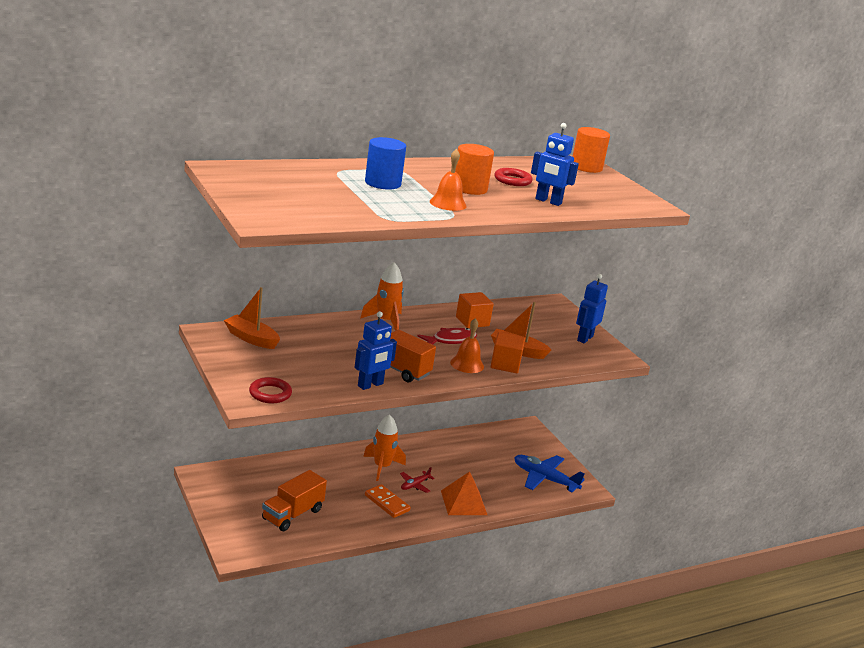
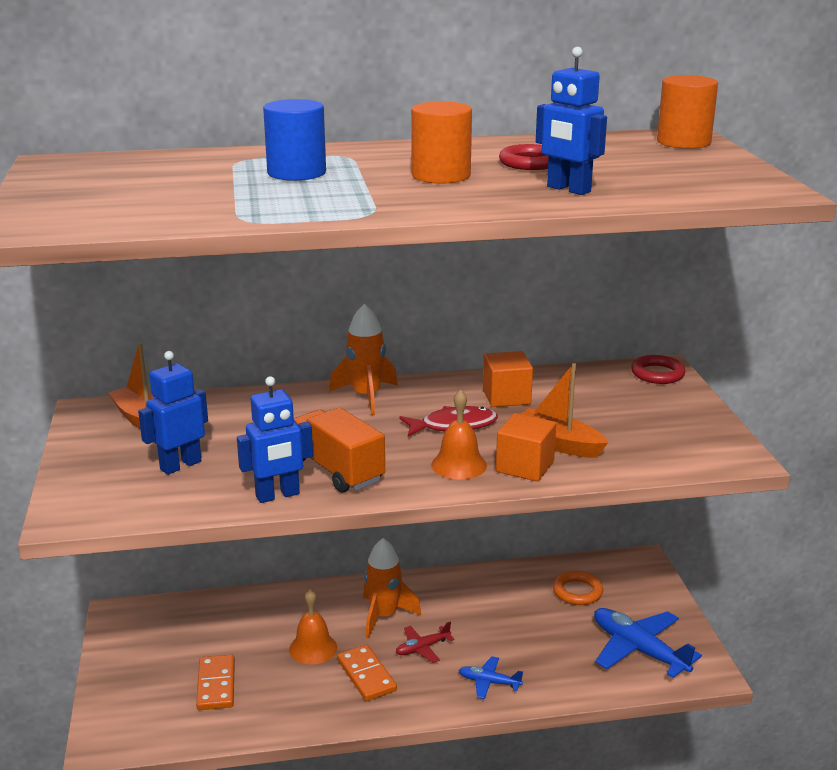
camera: 20 degrees right, 0 degrees up
red ring [249,377,292,403] -> red ring moved to [631,355,686,384]
orange truck [262,470,327,531] -> orange domino [196,654,235,710]
orange bell [430,149,467,211] -> orange bell moved to [289,589,337,665]
orange pyramid [441,471,487,515] -> blue plane [459,656,523,699]
blue robot [576,274,608,343] -> blue robot moved to [138,351,208,475]
none -> orange ring [553,571,603,605]

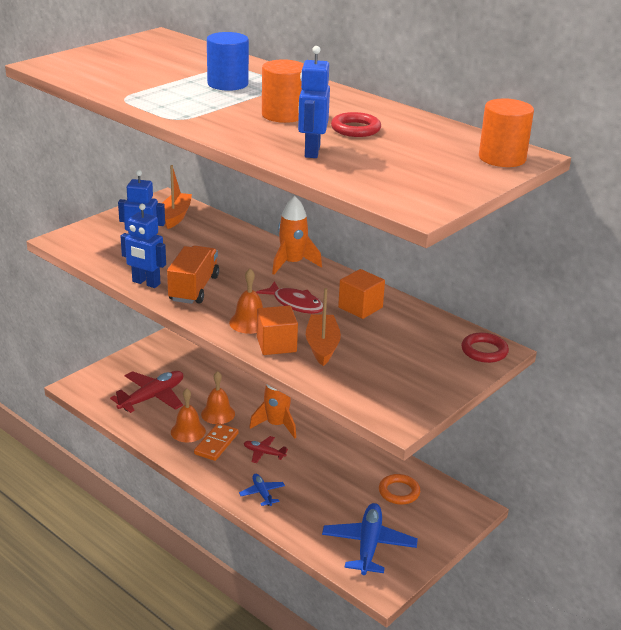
camera: 50 degrees right, 5 degrees up
orange domino [196,654,235,710] -> red plane [110,371,183,413]
none -> orange bell [171,388,206,443]

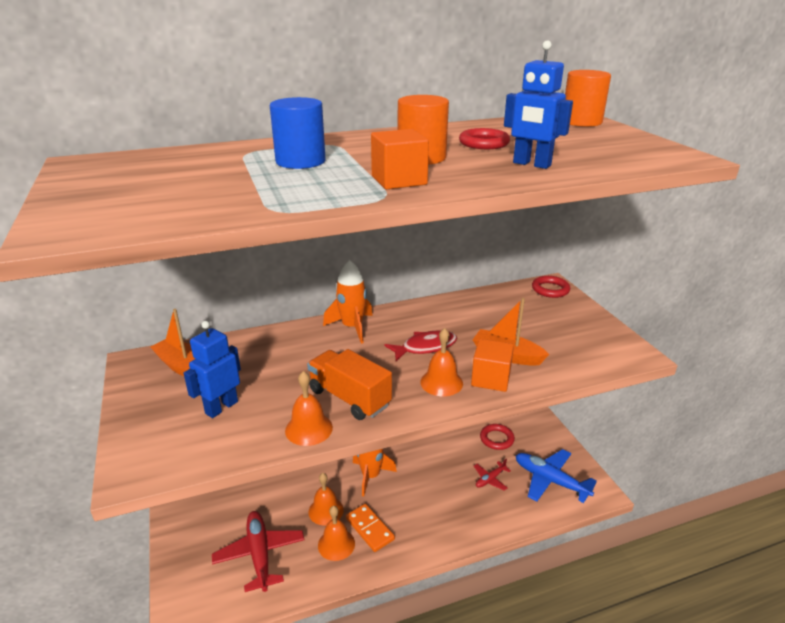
camera: 60 degrees left, 0 degrees up
blue robot [120,204,166,288] -> orange bell [285,371,333,446]
blue plane [239,474,285,506] -> none
red plane [244,436,288,463] -> red plane moved to [474,459,511,491]
orange cube [338,269,385,319] -> orange cube moved to [371,129,429,189]
orange ring [379,474,420,505] -> red ring [480,424,515,450]

